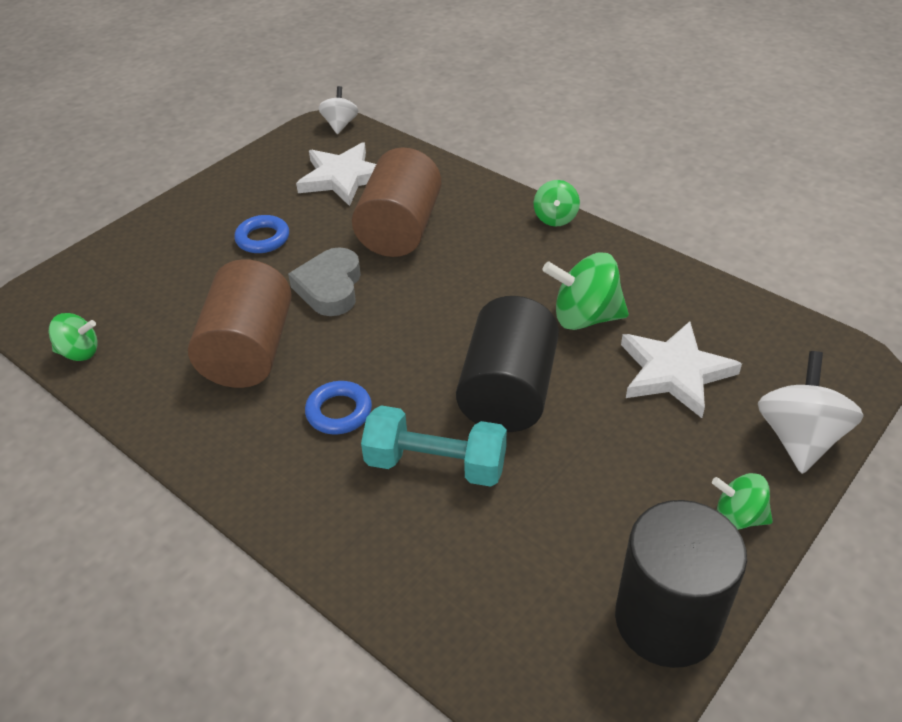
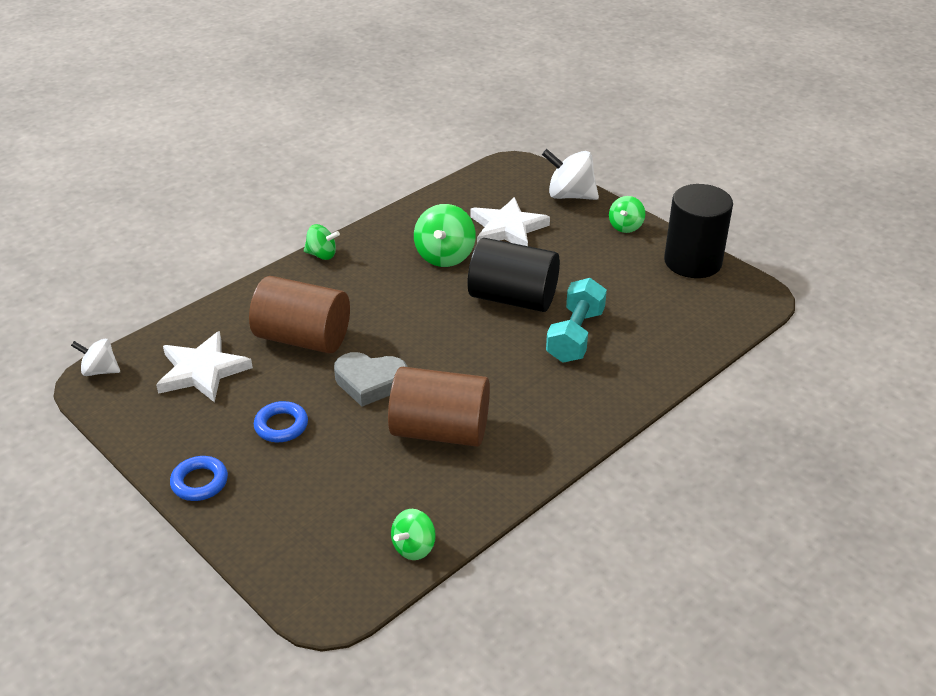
camera: 85 degrees left, 5 degrees down
green spinning top [49,313,98,361] -> green spinning top turned 150 degrees counterclockwise [391,509,436,560]
blue ring [305,381,372,435] -> blue ring moved to [170,456,228,501]

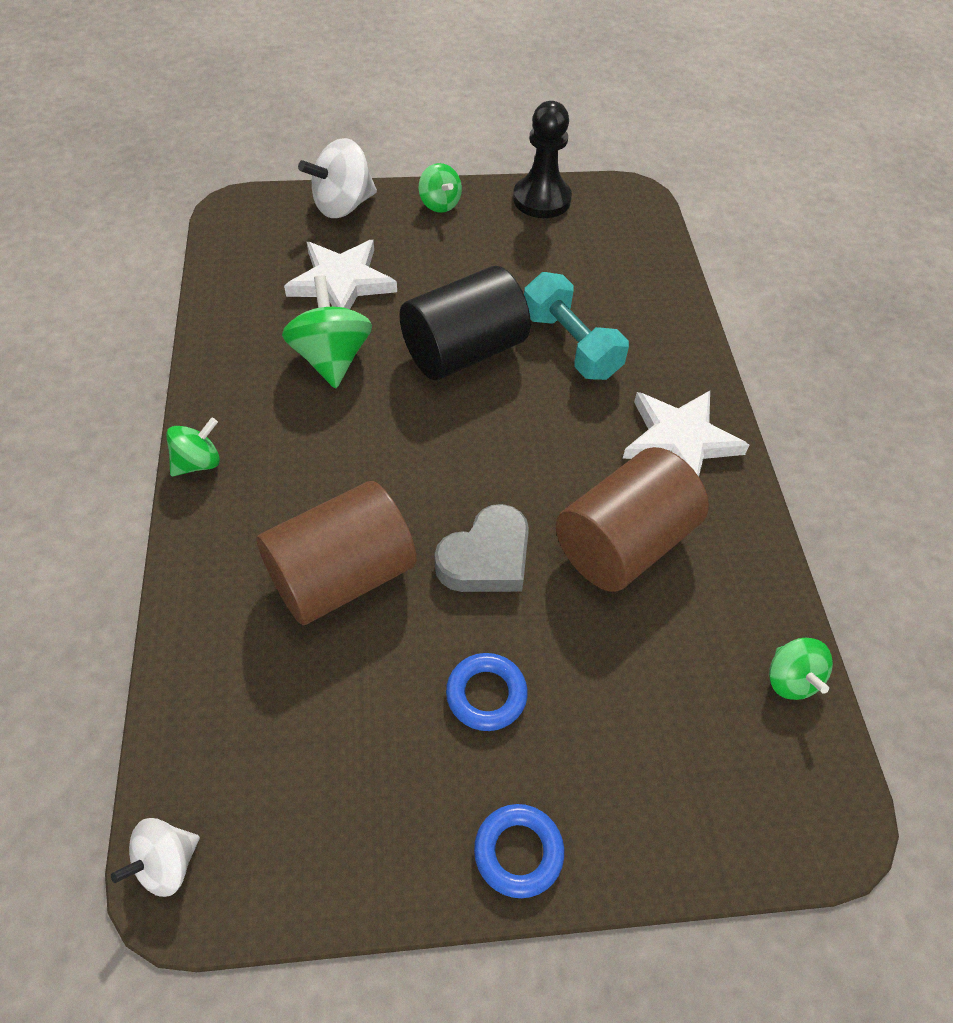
camera: 55 degrees left, 15 degrees up
white star [156,331,253,403] -> white star moved to [623,391,749,477]
green spinning top [414,204,476,267] -> green spinning top turned 150 degrees counterclockwise [282,275,372,388]
black cylinder [664,184,733,278] -> black pawn [513,101,572,218]

